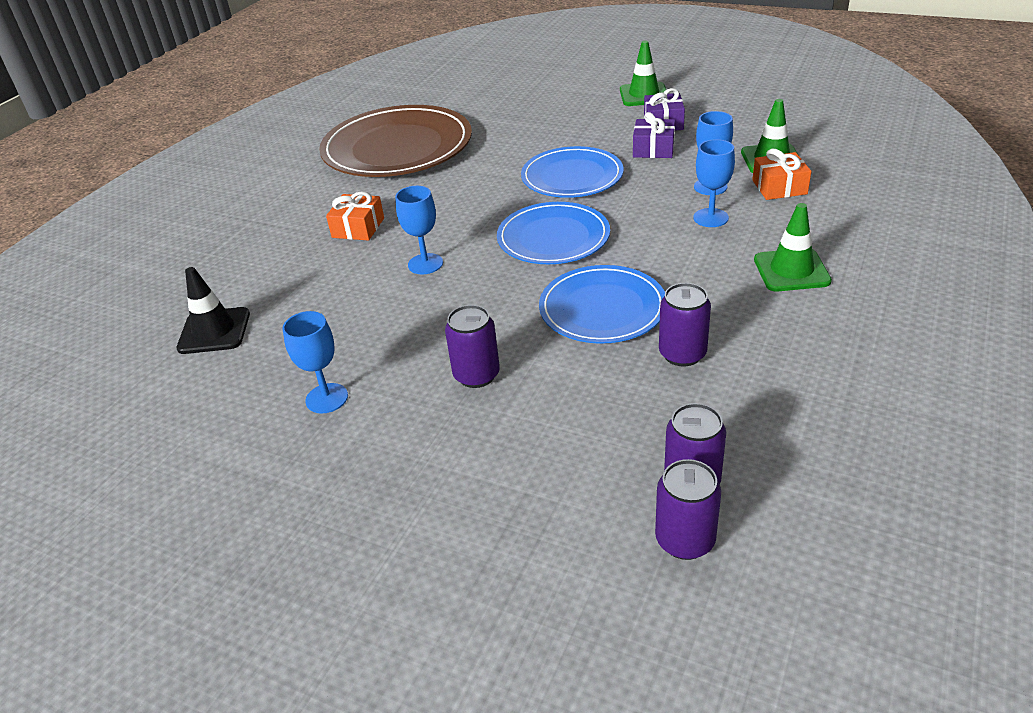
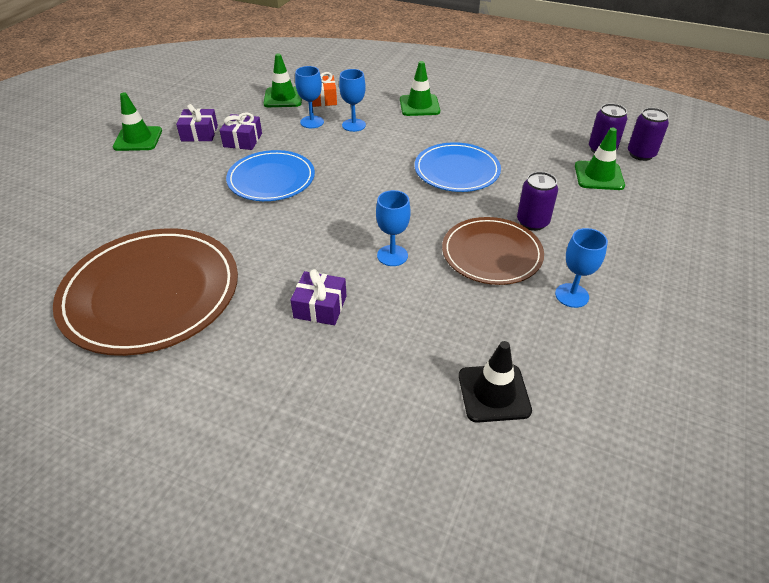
camera: 95 degrees left, 5 degrees up
orange gift [326,191,384,241] -> purple gift [291,269,347,325]
blue plate [497,202,610,264] -> none
purple can [659,283,711,367] -> none
none -> brown plate [442,217,544,285]
none -> green traffic cone [575,128,625,190]

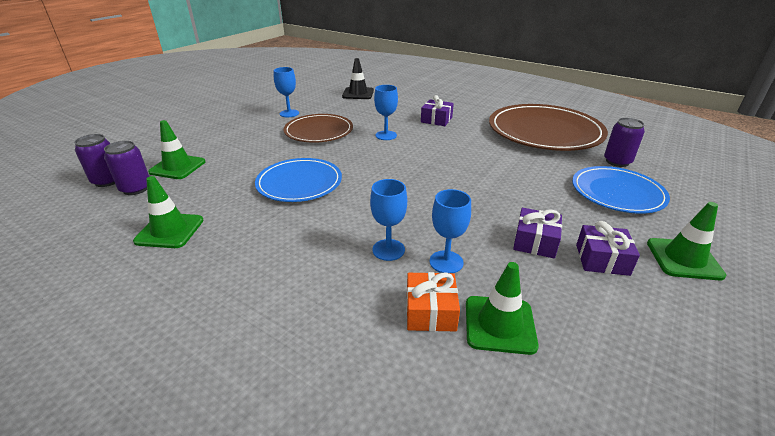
camera: 170 degrees left, 10 degrees down
blue plate [226,150,315,201] -> blue plate moved to [572,166,670,214]
green traffic cone [400,61,440,116] -> green traffic cone moved to [133,176,204,248]
purple can [517,172,558,231] -> purple can moved to [604,118,645,167]

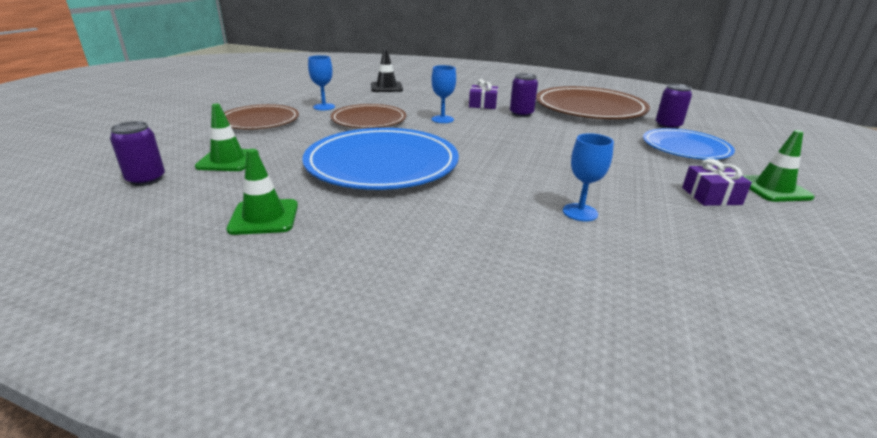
camera: 15 degrees left, 5 degrees down
purple can [104,141,149,195] -> purple can moved to [510,73,538,117]
blue plate [255,158,342,202] -> blue plate [302,128,459,190], size x1.63
blue goblet [370,179,407,261] -> none
orange gift [406,272,460,332] -> none
green traffic cone [466,262,539,355] -> none
purple gift [513,208,562,258] -> none
none -> brown plate [224,104,299,130]

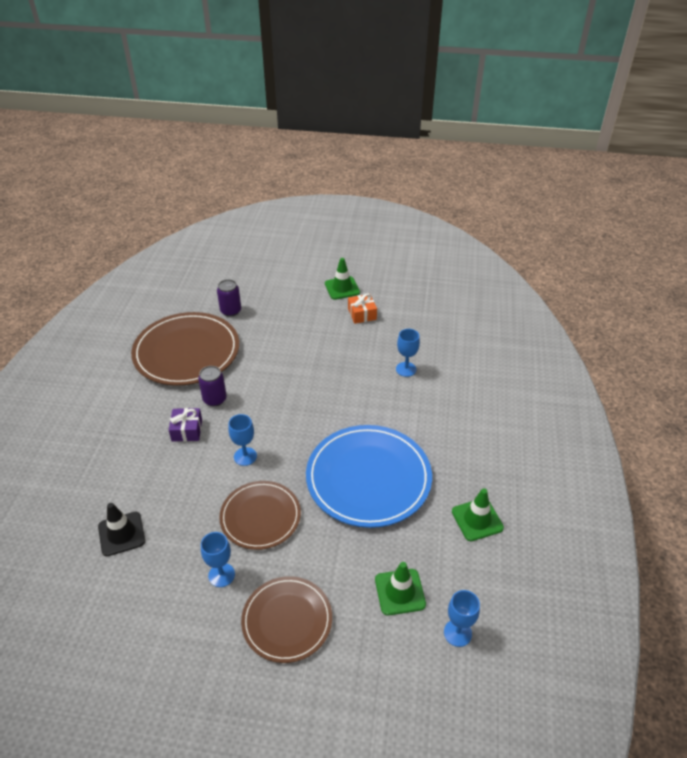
camera: 100 degrees left, 15 degrees up
purple can [110,121,165,186] -> blue goblet [444,590,480,647]
blue plate [643,128,735,160] -> none
purple gift [682,159,752,206] -> orange gift [348,293,377,324]

